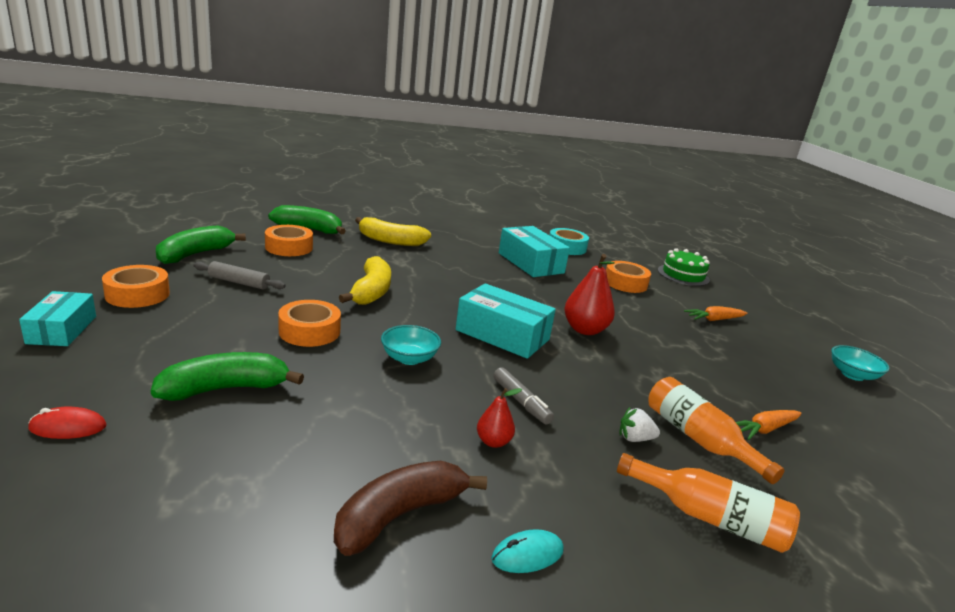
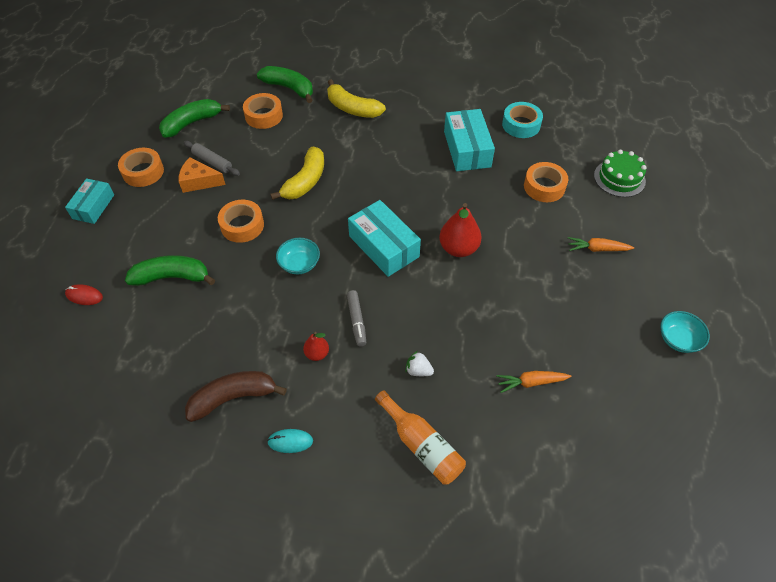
camera: 25 degrees right, 30 degrees up
orange bottle [649,377,784,484] -> none
none -> orange cheese [179,157,226,193]

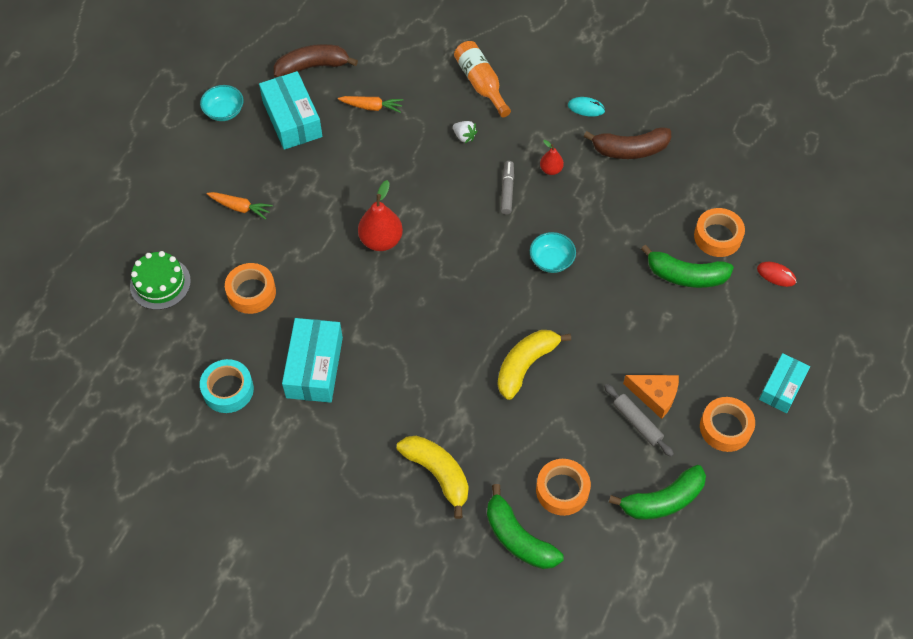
camera: 165 degrees left, 5 degrees up
orange tape [218,200,264,243] -> orange tape moved to [694,208,745,257]
turquoise box [348,200,421,277] -> turquoise box moved to [259,71,323,150]
none -> brown banana [274,44,358,78]

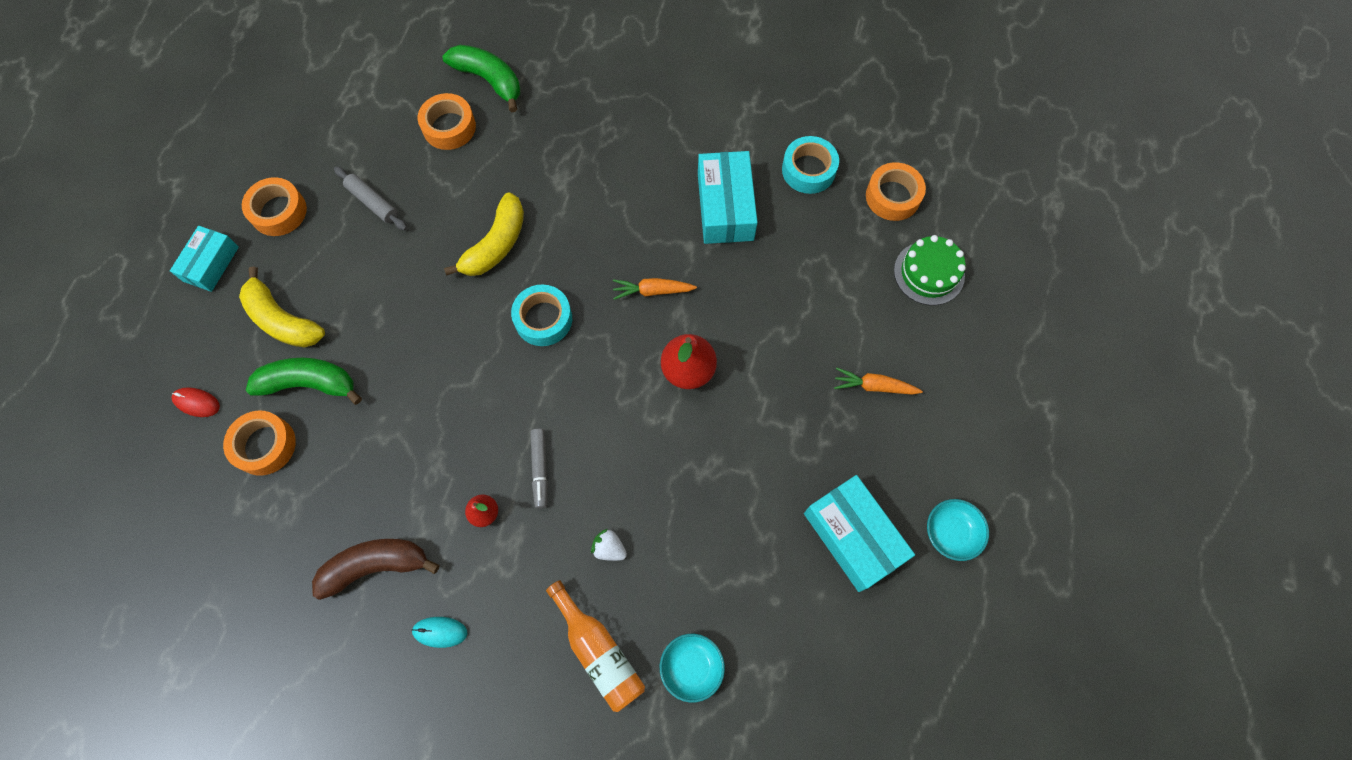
camera: 170 degrees right, 10 degrees up
orange tape [225,263,276,314] -> orange tape moved to [866,162,926,221]
brown banana [274,44,358,78] -> none
orange carrot [338,96,403,113] -> orange carrot moved to [613,278,697,300]
yellow banana [397,436,469,519] -> yellow banana moved to [239,266,325,348]
turquoise bowl [530,232,576,273] -> turquoise bowl moved to [660,634,725,703]
green banana [609,465,706,520] -> none
orange cheese [623,375,679,419] -> none
none -> turquoise tape [511,285,572,346]

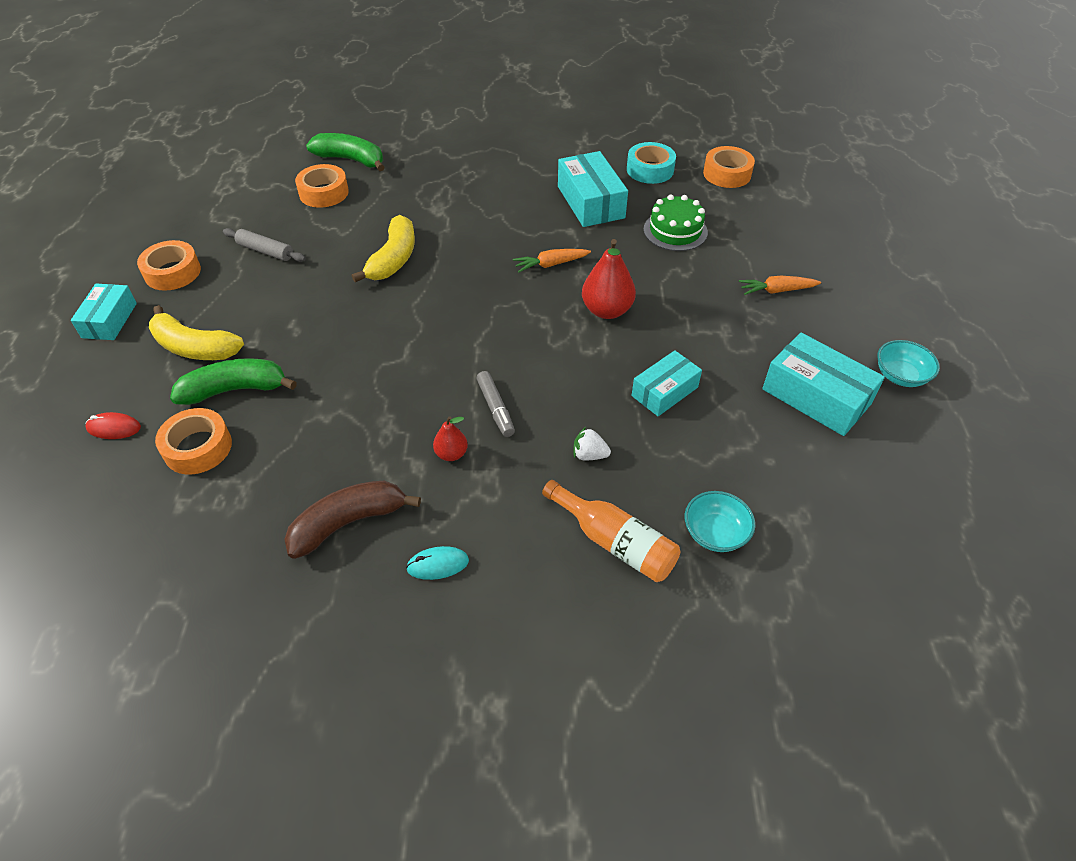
camera: 15 degrees left, 20 degrees down
turquoise tape [511,285,572,346] -> none
green cake [894,235,966,305] -> green cake moved to [644,194,708,251]
none -> turquoise box [632,350,702,416]

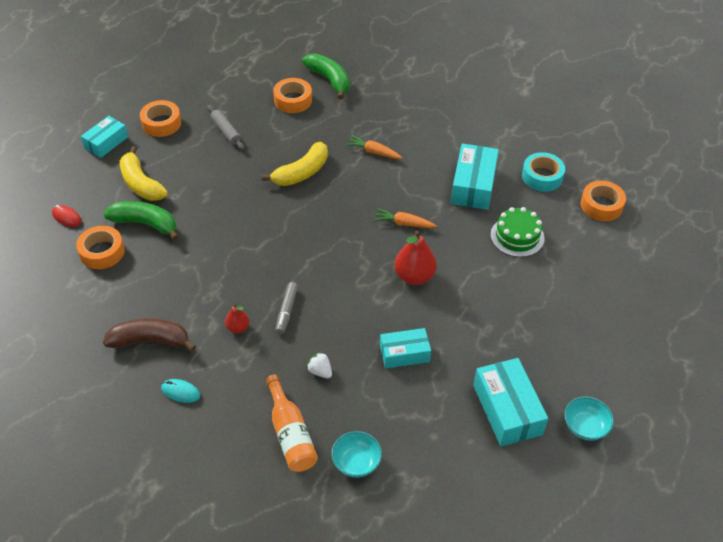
camera: 30 degrees right, 0 degrees up
orange carrot [739,276,821,295] -> orange carrot moved to [346,135,402,159]

